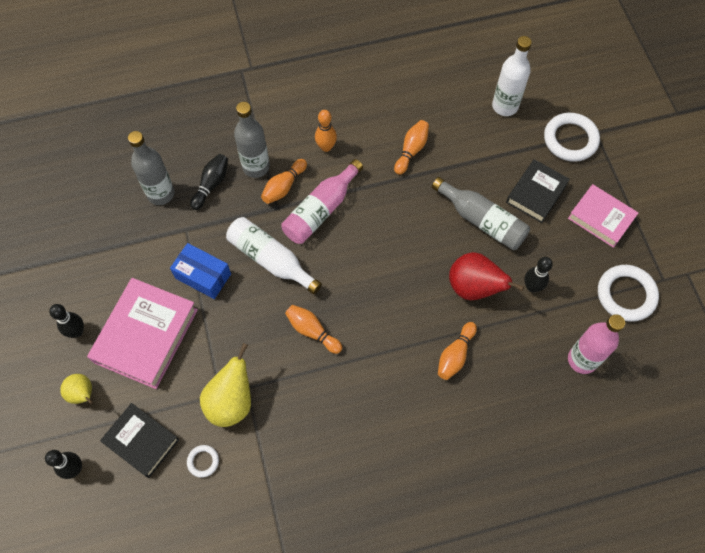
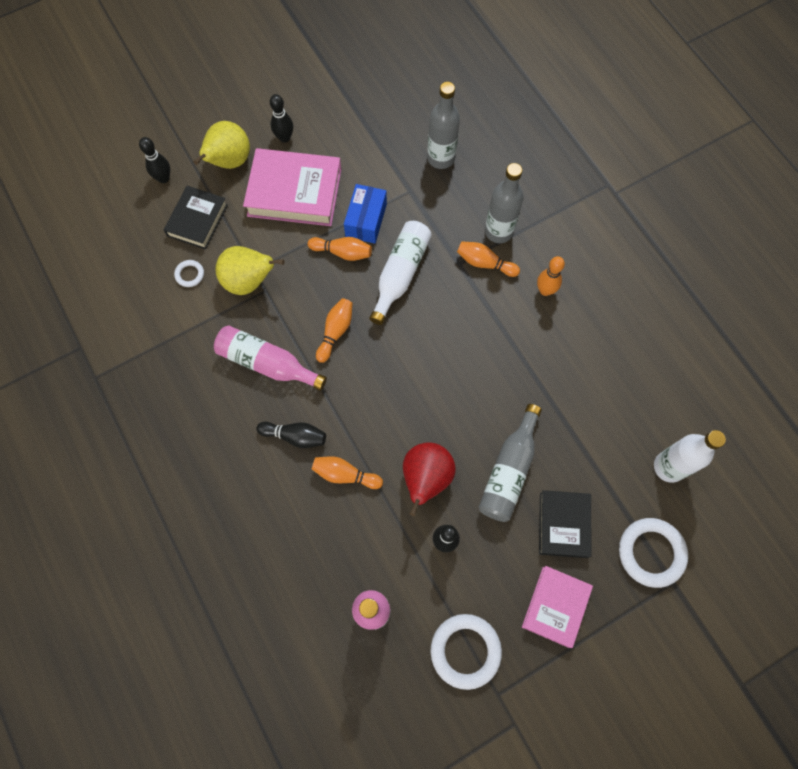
camera: 75 degrees right, 5 degrees up
yellow pear [60,374,93,404] -> yellow pear [194,121,250,169], size x1.66
black bowling pin [190,154,228,210] -> black bowling pin moved to [256,422,326,448]
pink bottle [281,159,363,244] -> pink bottle moved to [214,325,327,391]
orange bowling pin [394,120,429,175] -> orange bowling pin moved to [308,237,372,261]
black book [506,159,570,223] -> black book turned 75 degrees clockwise [539,490,592,558]

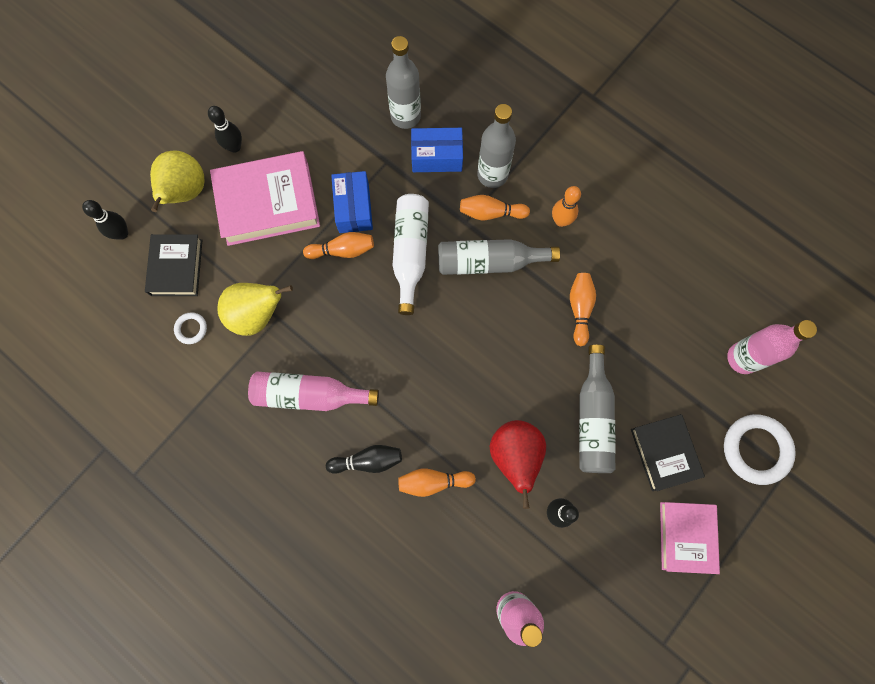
camera: 20 degrees left, 5 degrees up
orange bowling pin [316,298,353,363] -> orange bowling pin moved to [570,273,596,346]
white ring [431,614,502,690] -> none
white bottle [654,430,726,483] -> pink bottle [727,320,817,374]
none -> blue box [411,128,463,172]
none -> grey bottle [438,239,560,275]

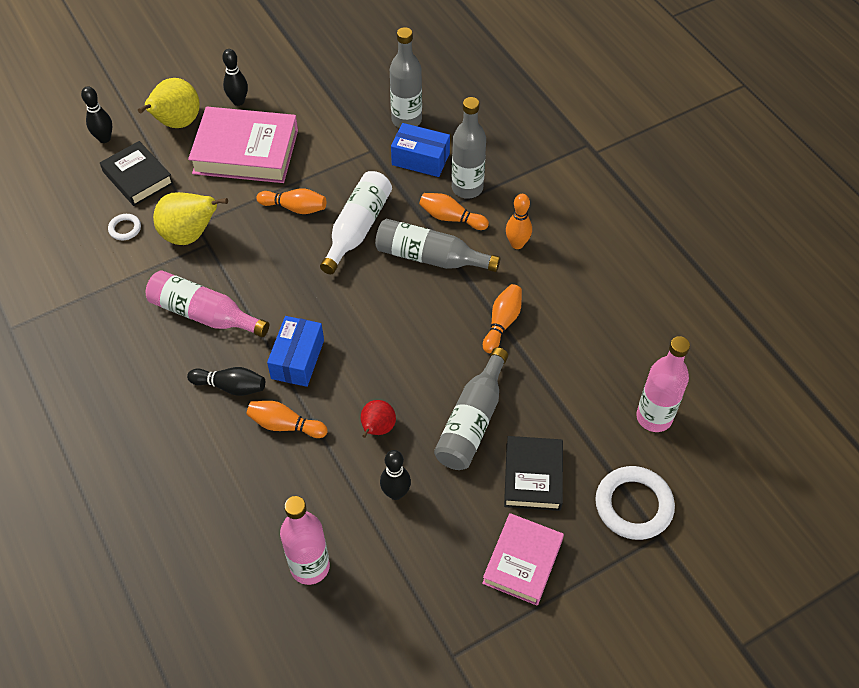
camera: 20 degrees right, 20 degrees down
black book [145,234,202,296] -> black book turned 60 degrees counterclockwise [100,141,174,206]
blue box [331,171,373,233] -> blue box moved to [267,316,324,387]
red pear [490,420,546,509] -> red pear [361,400,396,438], size x0.60

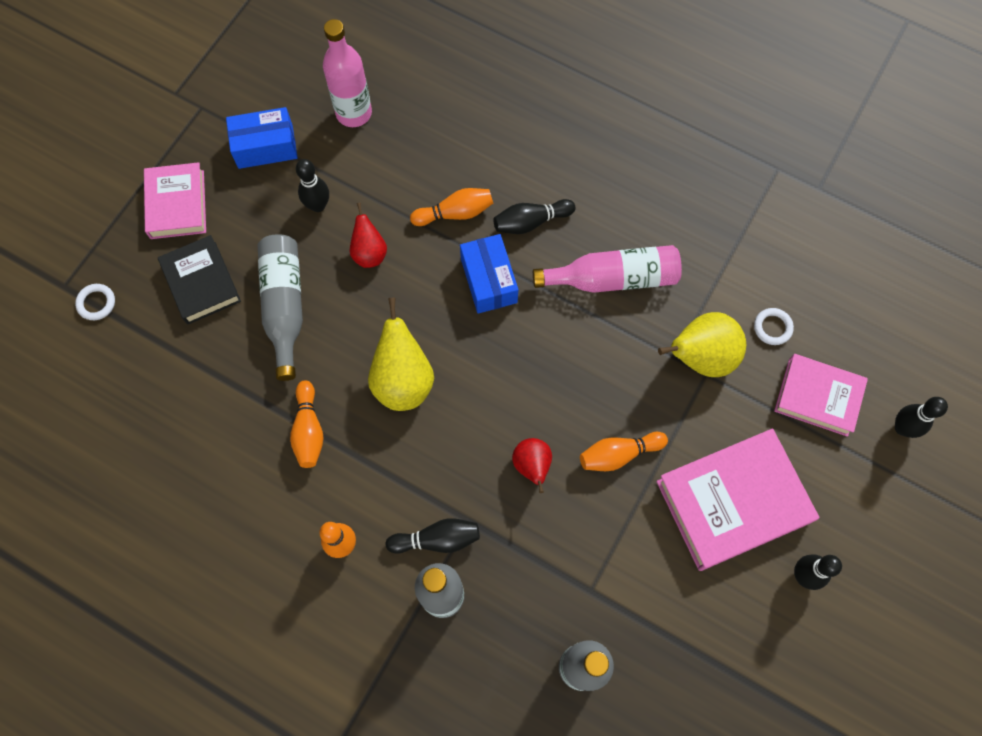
camera: 150 degrees right, 15 degrees up
black book [100,141,174,206] -> pink book [774,354,868,437]
yellow pear [138,78,200,128] -> yellow pear moved to [368,298,434,411]
white bottle [320,171,392,274] -> red pear [512,438,552,493]
grey bottle [375,219,500,272] -> none
blue box [391,123,450,177] -> blue box moved to [226,107,298,169]
orange bowling pin [419,193,489,230] -> black bowling pin [386,518,480,554]
white ring [595,466,675,540] -> white ring [75,284,115,320], size x0.49
pink bottle [636,336,690,432] -> none

